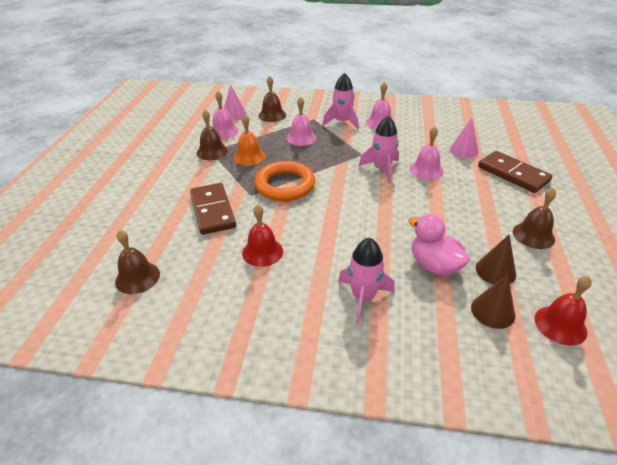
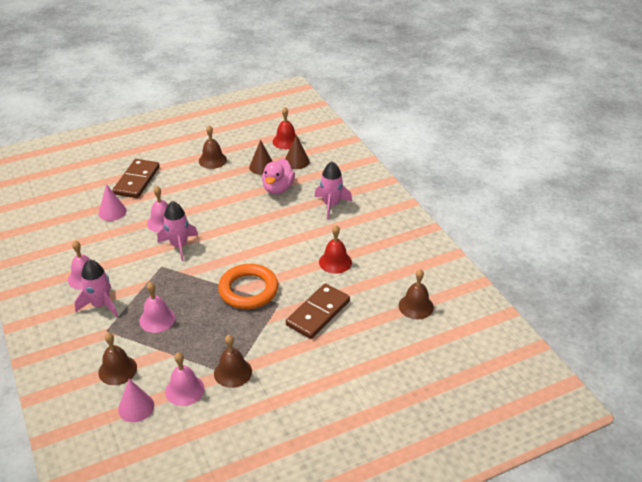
camera: 125 degrees left, 0 degrees up
orange bell [234,114,265,166] -> none

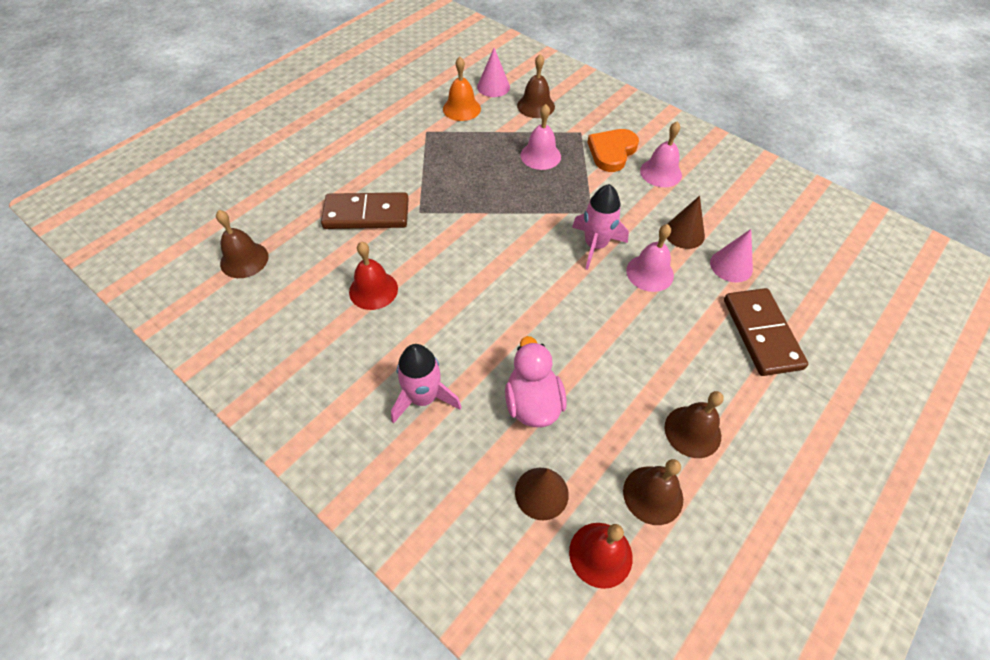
camera: 155 degrees right, 15 degrees up
pink rocket [74,259,118,317] -> orange heart [587,129,639,172]
pink bell [165,352,205,406] -> orange bell [443,57,481,121]
brown bell [214,335,252,388] -> brown bell moved to [623,459,683,525]
orange ring [218,264,278,309] -> none
brown cone [249,140,273,175] -> brown cone moved to [667,196,705,249]
brown domino [286,283,350,339] -> brown domino turned 75 degrees clockwise [321,192,409,229]

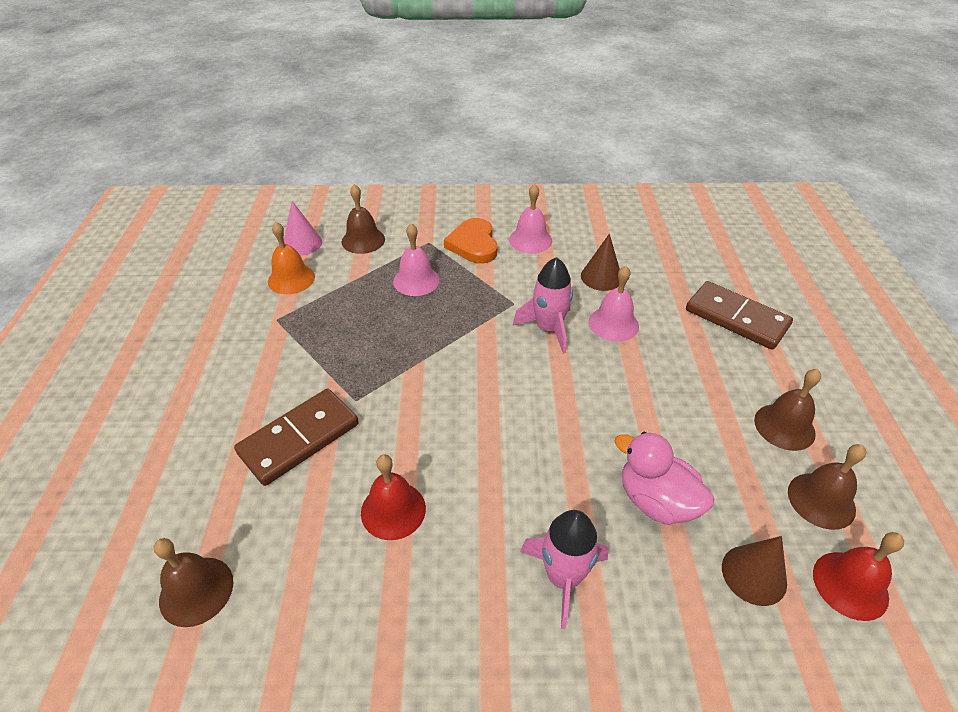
camera: 40 degrees left, 10 degrees down
pink cone [710,229,753,282] -> none

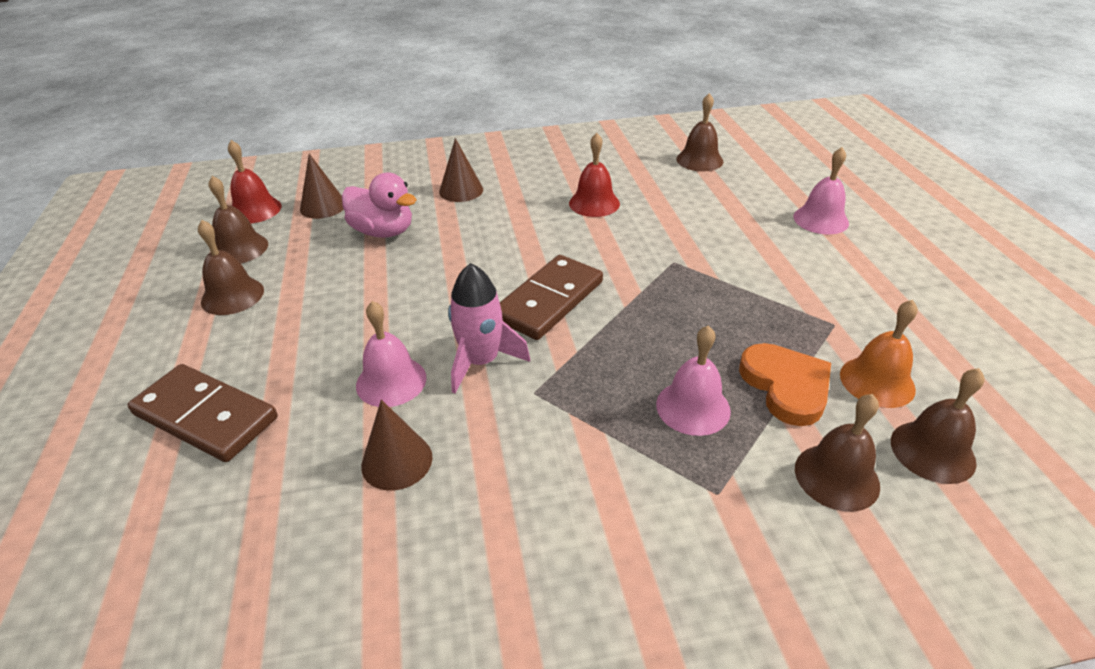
camera: 170 degrees right, 5 degrees down
brown domino [234,389,359,486] -> brown domino moved to [500,255,603,340]
pink cone [284,201,322,256] -> brown bell [891,368,985,484]
orange heart [444,218,498,264] -> orange heart moved to [739,343,831,426]
pink bell [509,184,552,254] -> pink bell moved to [793,147,849,234]
pink rocket [520,510,609,629] -> brown cone [439,138,483,202]

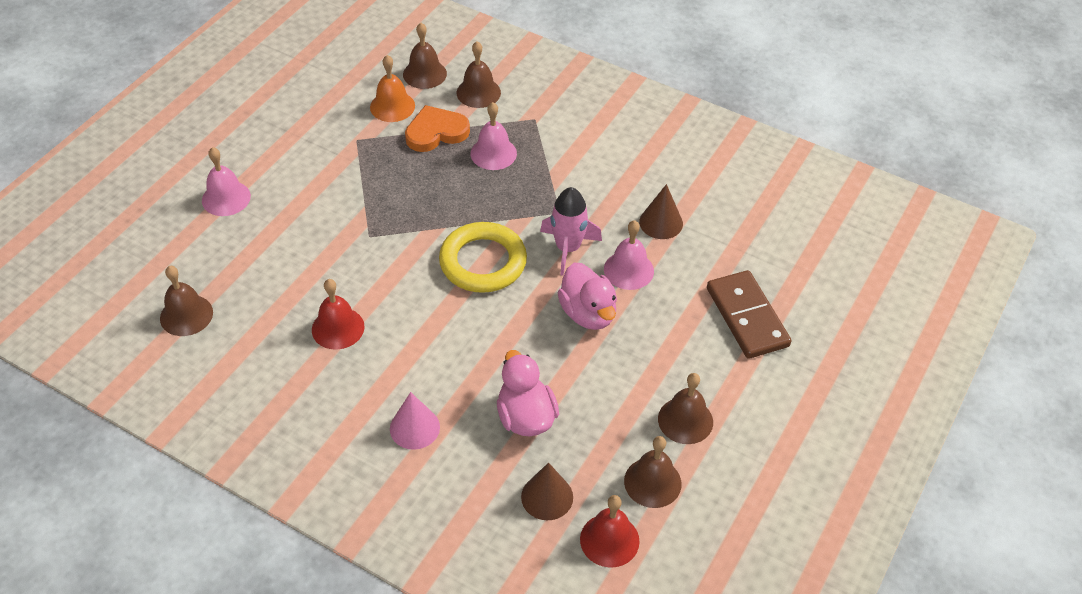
camera: 140 degrees left, 10 degrees up
brown cone [439,138,483,202] -> pink cone [390,392,440,450]
brown domino [500,255,603,340] -> yellow ring [439,222,527,293]
orange heart [739,343,831,426] -> orange heart turned 45 degrees clockwise [405,105,470,152]
none -> pink duck [557,263,617,330]

